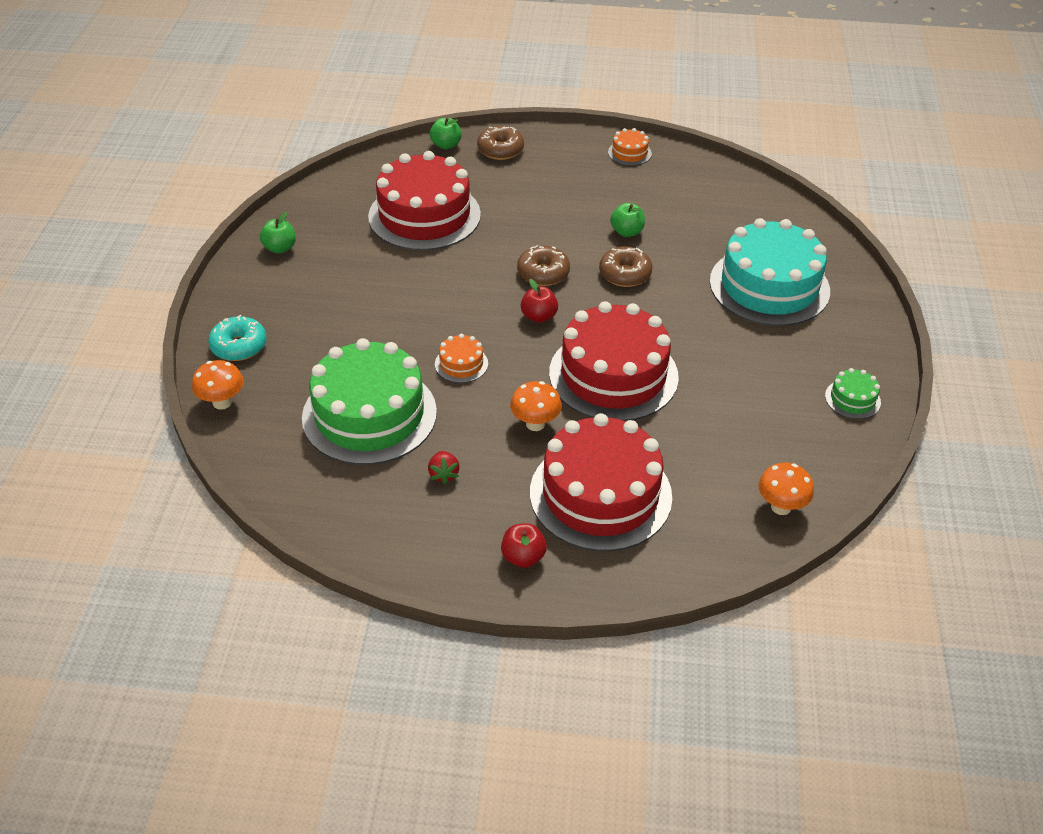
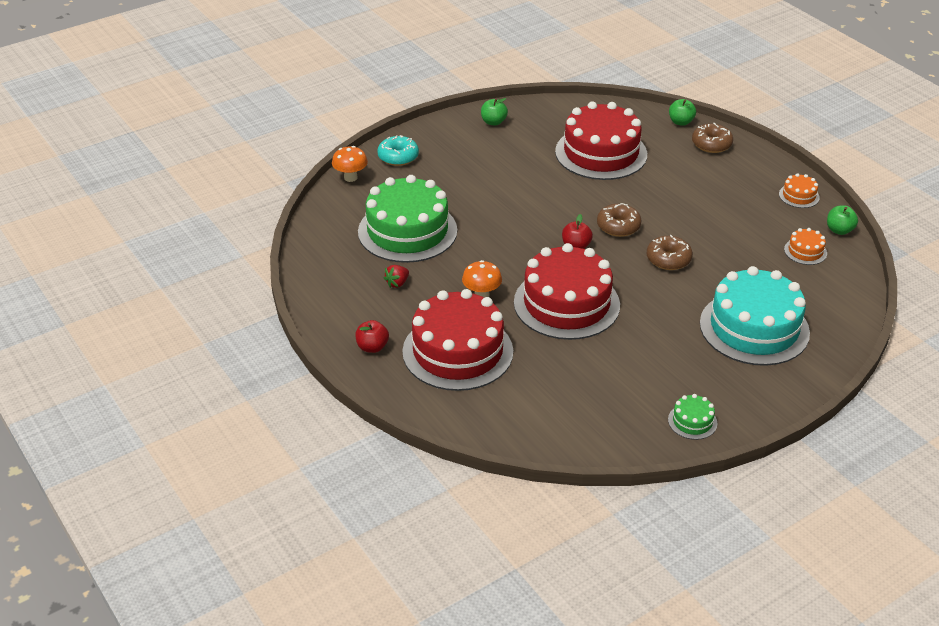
camera: 50 degrees right, 5 degrees down
orange cake [435,334,488,383] -> orange cake moved to [784,228,827,265]
green apple [610,203,645,237] -> green apple moved to [827,206,858,235]
orange mushroom [758,463,814,515] -> none

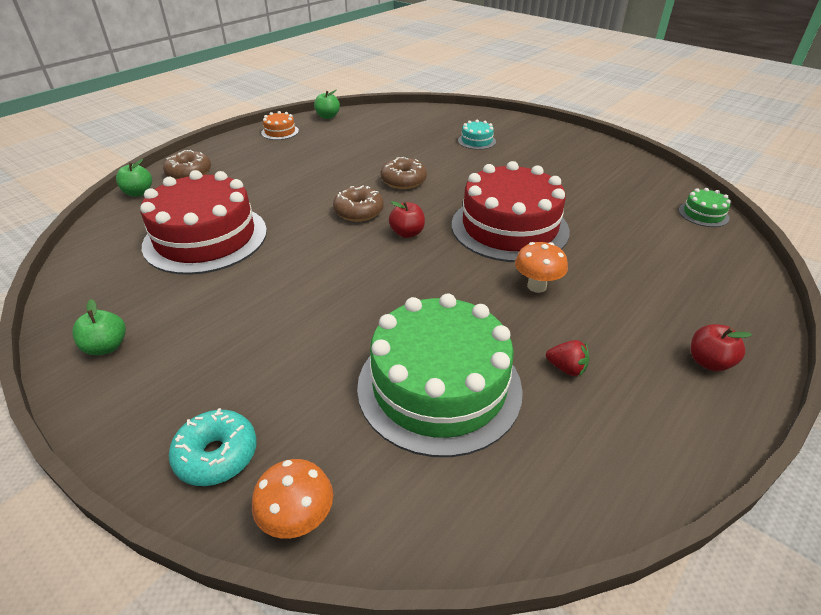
camera: 105 degrees left, 0 degrees up
red cake [402,289,513,391] -> none
green cake [668,394,717,440] -> green cake moved to [679,188,731,227]
turquoise cake [700,266,810,366] -> turquoise cake [458,120,496,150], size x0.42
orange cake [784,228,827,265] -> none

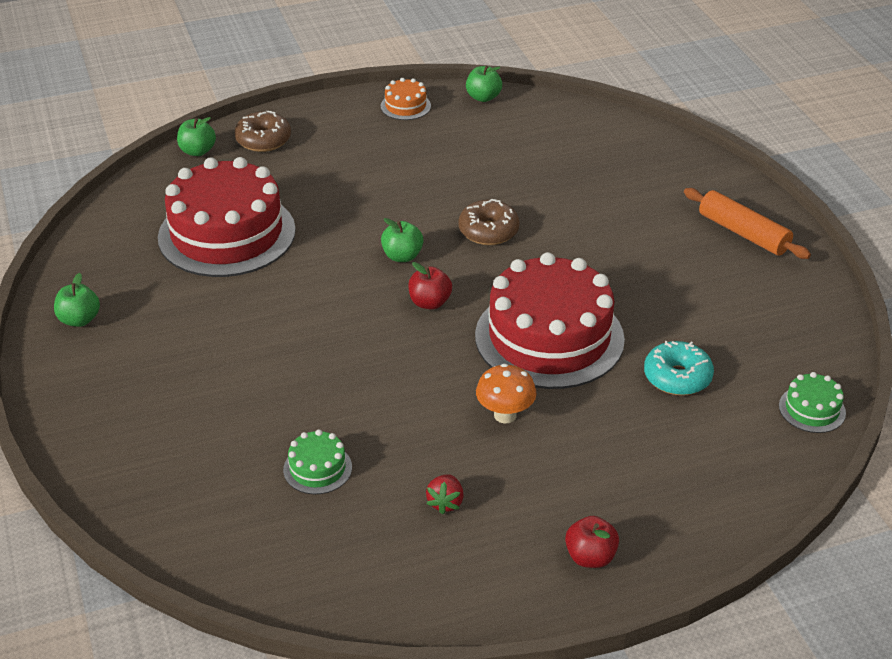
camera: 30 degrees right, 0 degrees up
turquoise donut [169,408,257,486] -> turquoise donut moved to [644,341,714,395]
orange mushroom [252,459,333,539] -> none
brown donut [333,185,384,222] -> green apple [381,218,424,262]
green cake [357,293,523,457] -> green cake [283,429,352,494], size x0.42
turquoise cake [458,120,496,150] -> none
red strawberry [546,340,589,377] -> red strawberry turned 45 degrees clockwise [426,474,464,515]
none -> orange rolling pin [684,188,811,259]

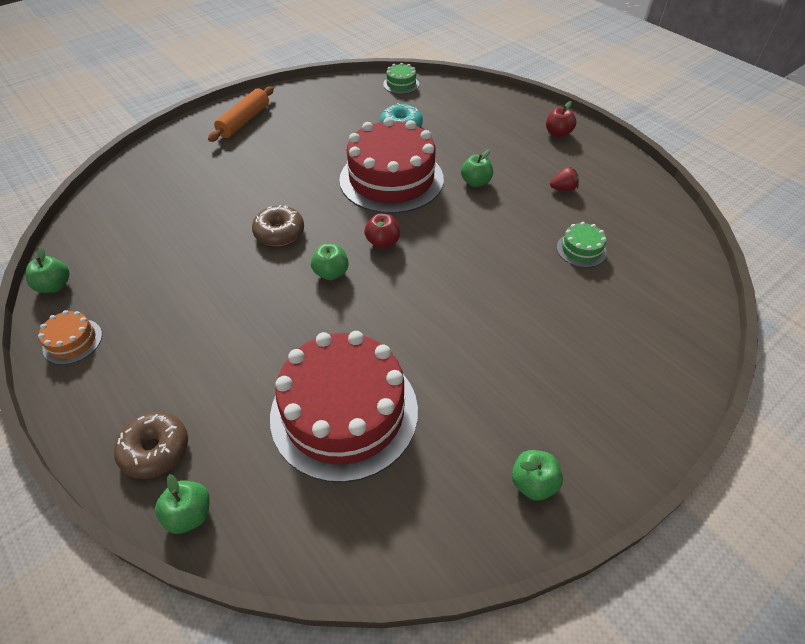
camera: 110 degrees left, 10 degrees up
orange mushroom [476,364,537,423] -> green apple [461,150,493,187]

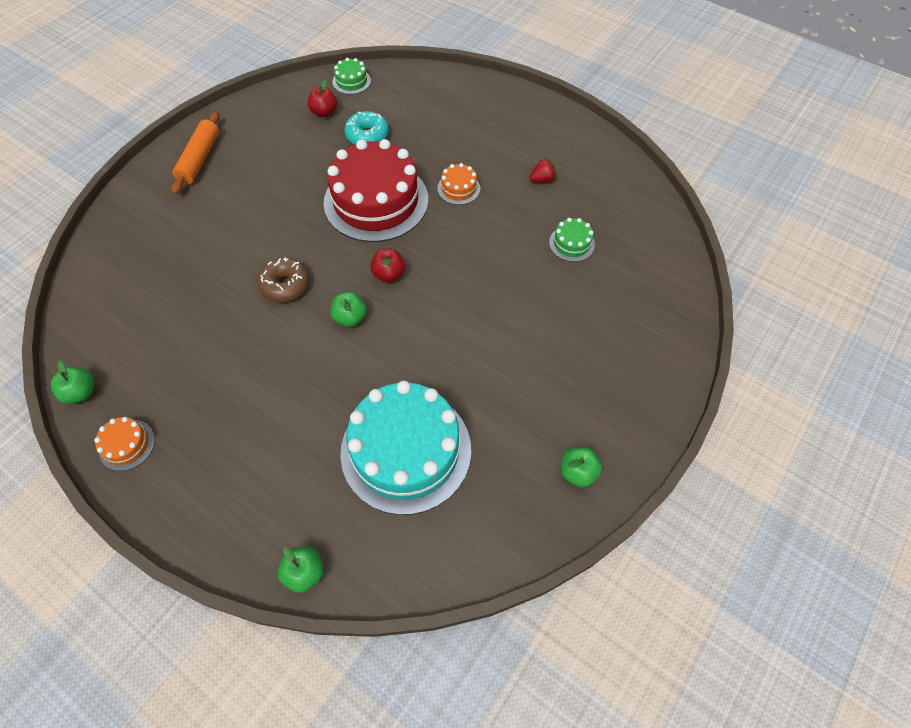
camera: 15 degrees left, 10 degrees up
brown donut [114,412,188,479] -> none
red cake [270,331,418,483] -> turquoise cake [340,381,471,515]
green apple [461,150,493,187] -> orange cake [437,163,480,205]
red apple [546,101,576,138] -> red apple moved to [308,79,337,117]

